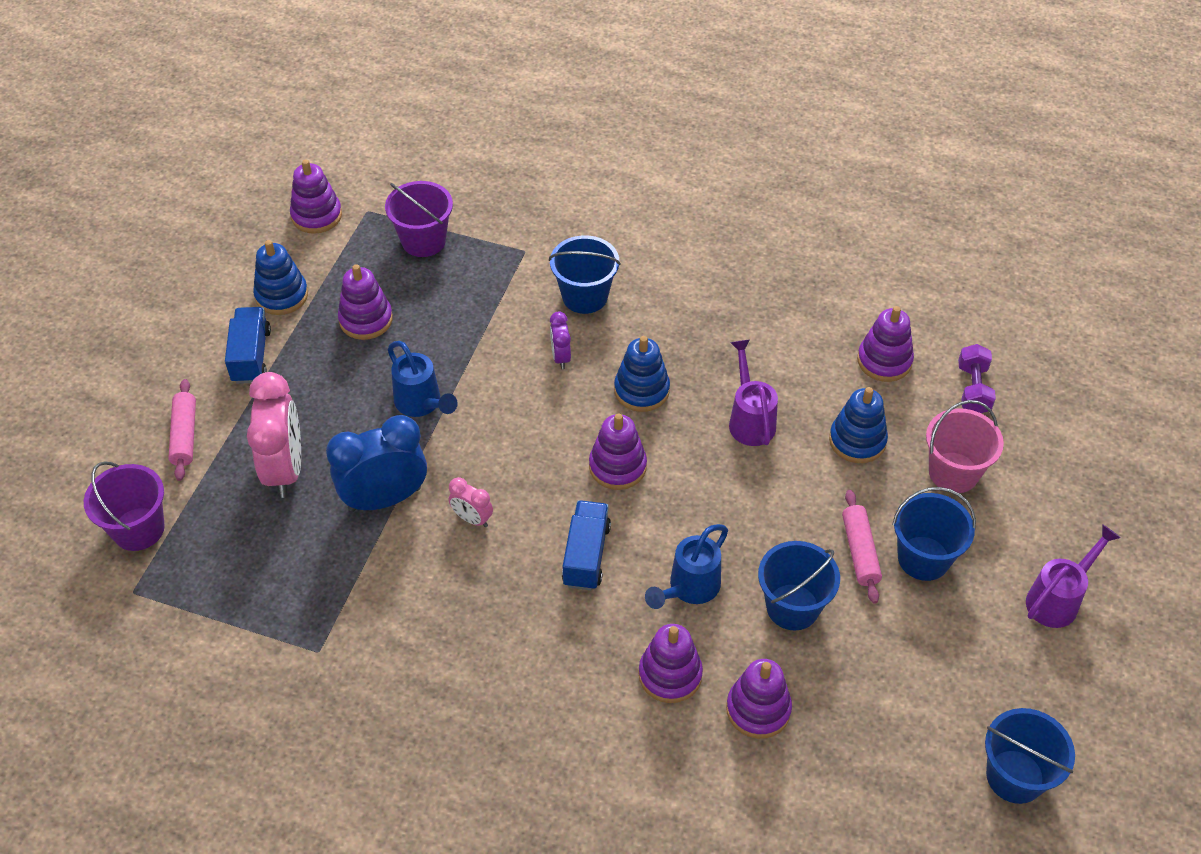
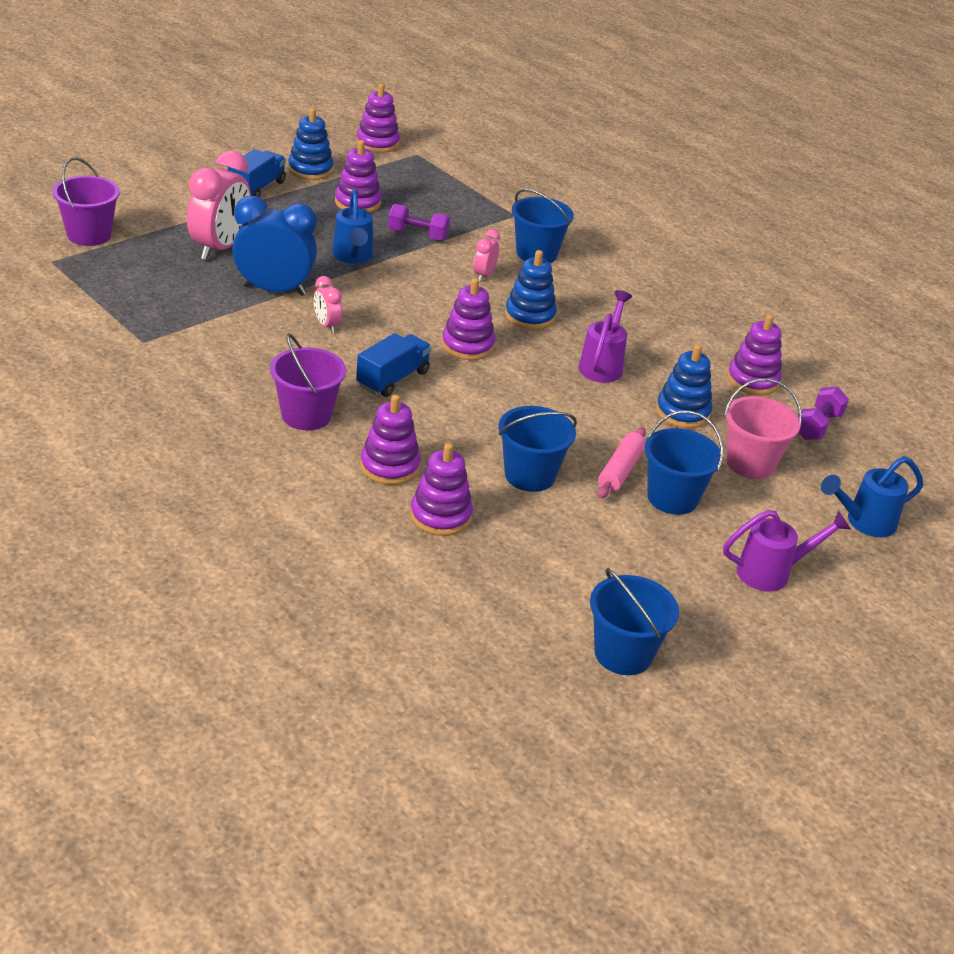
camera: 25 degrees right, 15 degrees down
pink rolling pin [168,379,196,481] -> none
purple bucket [385,181,453,257] -> purple bucket moved to [270,334,346,430]
purple clock [550,312,571,369] -> pink clock [474,229,500,282]
blue watering can [645,524,728,609] -> blue watering can moved to [821,456,923,537]
none -> purple dumbbell [388,204,450,241]

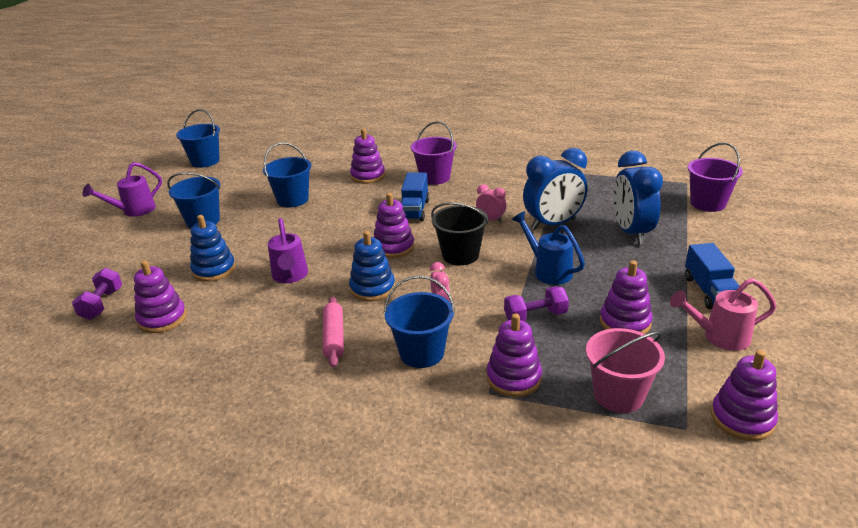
camera: 155 degrees right, 5 degrees down
pink clock [187,151,251,260] -> blue clock [613,151,663,245]
blue stacking toy [288,108,334,180] -> pink watering can [670,278,777,351]
purple stacking toy [410,443,473,536] -> purple stacking toy moved to [487,313,542,397]
pink rolling pin [597,427,646,499] -> pink rolling pin moved to [323,297,344,368]
pink bucket [724,379,802,479] -> pink bucket moved to [586,328,665,413]
blue watering can [821,456,923,537] -> none
none -> black bucket [431,202,489,265]

